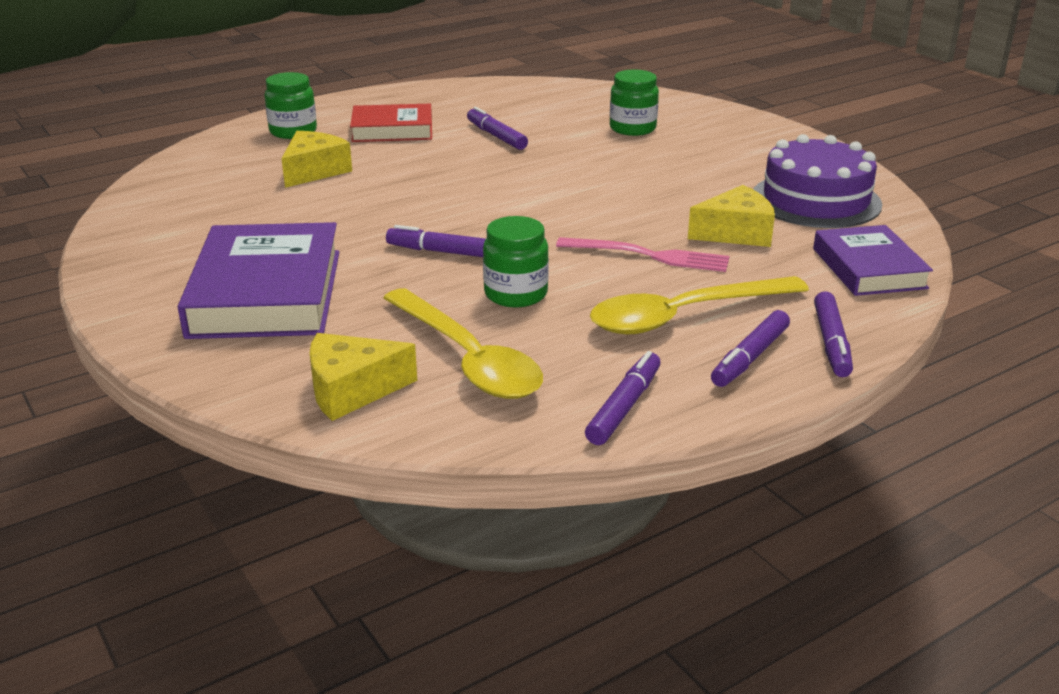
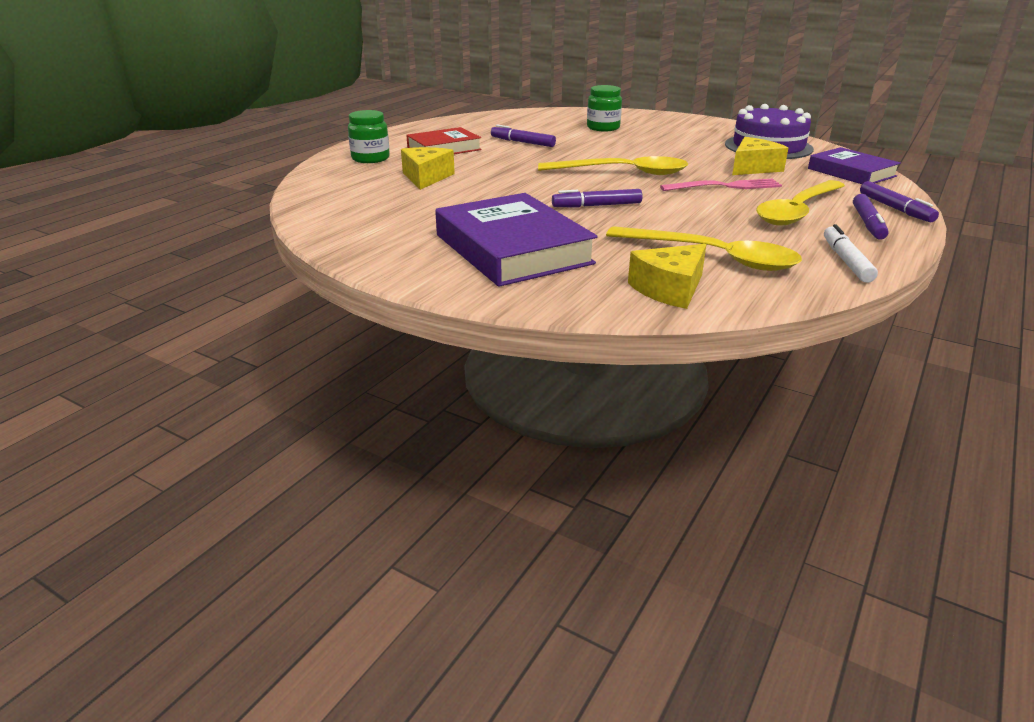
camera: 25 degrees left, 0 degrees up
green jar [483,216,549,308] -> none
purple marker [585,351,661,445] -> white marker [824,224,878,283]
none -> yellow spoon [538,156,688,175]

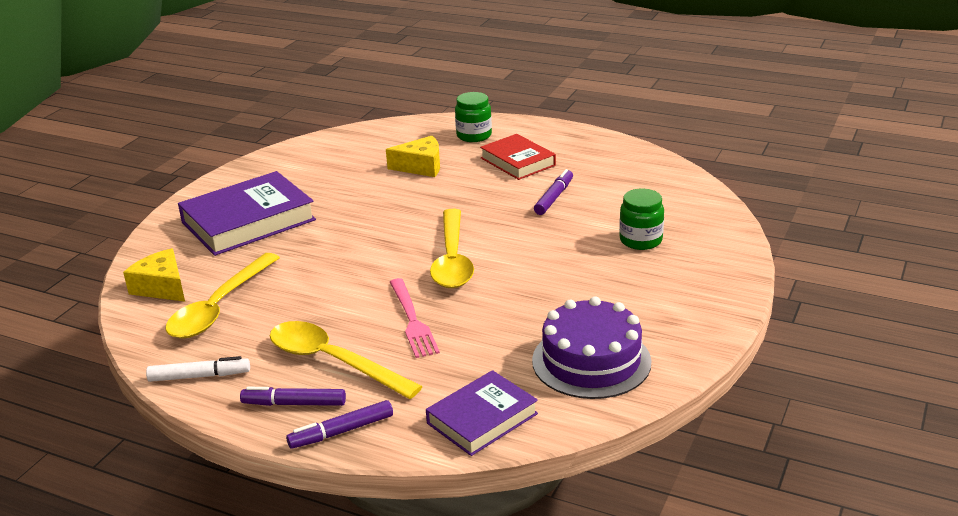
camera: 85 degrees right, 0 degrees up
purple marker [552,189,643,208] -> none
yellow cheese [732,137,788,175] -> none

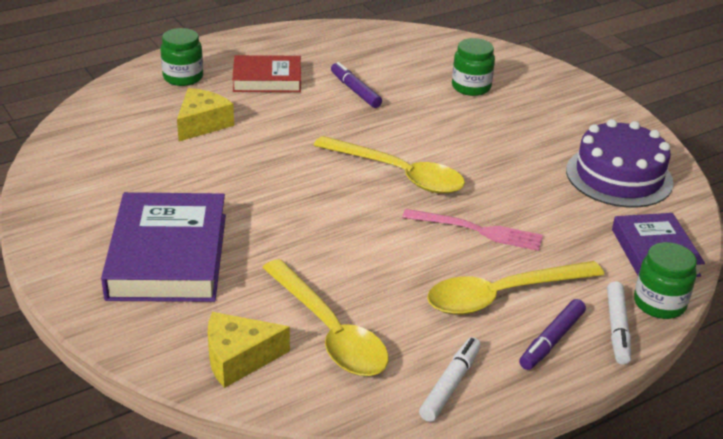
camera: 60 degrees left, 5 degrees up
purple marker [286,400,393,449] -> white marker [607,281,631,365]
none -> green jar [634,242,697,319]

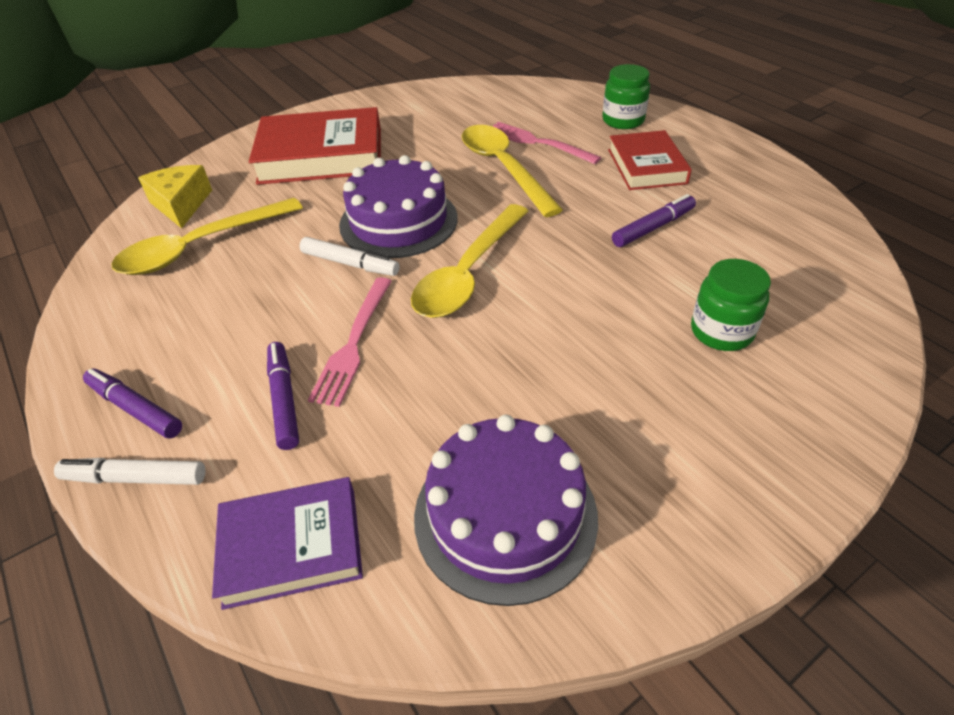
camera: 90 degrees right, 10 degrees up
purple book [101,192,226,302] -> red book [249,107,381,185]
yellow cheese [177,88,234,141] -> pink fork [493,122,601,164]
white marker [419,337,481,422] -> white marker moved to [299,237,399,276]
yellow spoon [427,261,604,315] -> yellow spoon moved to [462,125,563,217]
green jar [634,242,697,319] -> none
none -> purple marker [267,342,299,450]
none -> purple cake [339,155,458,258]

